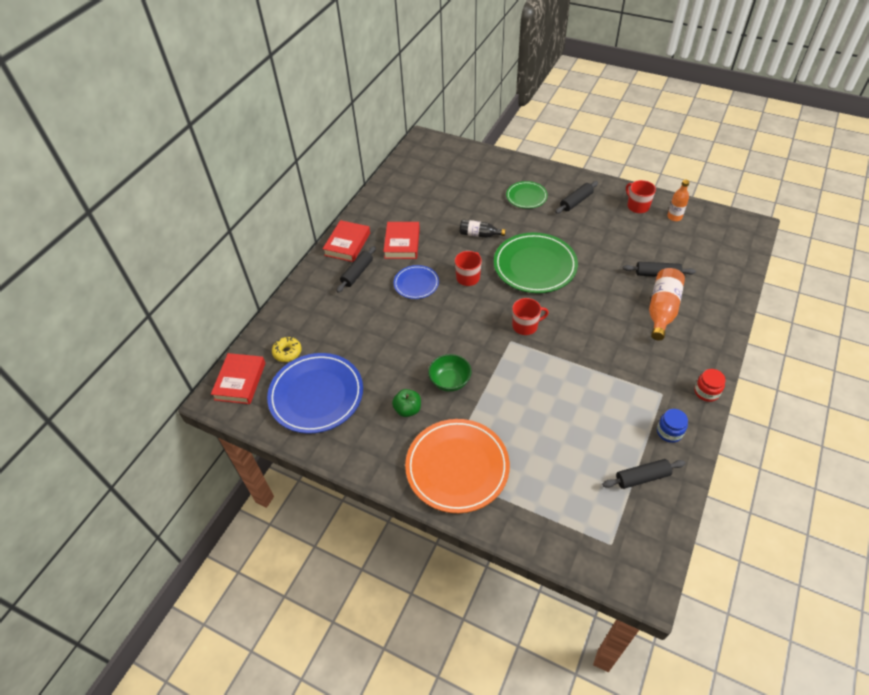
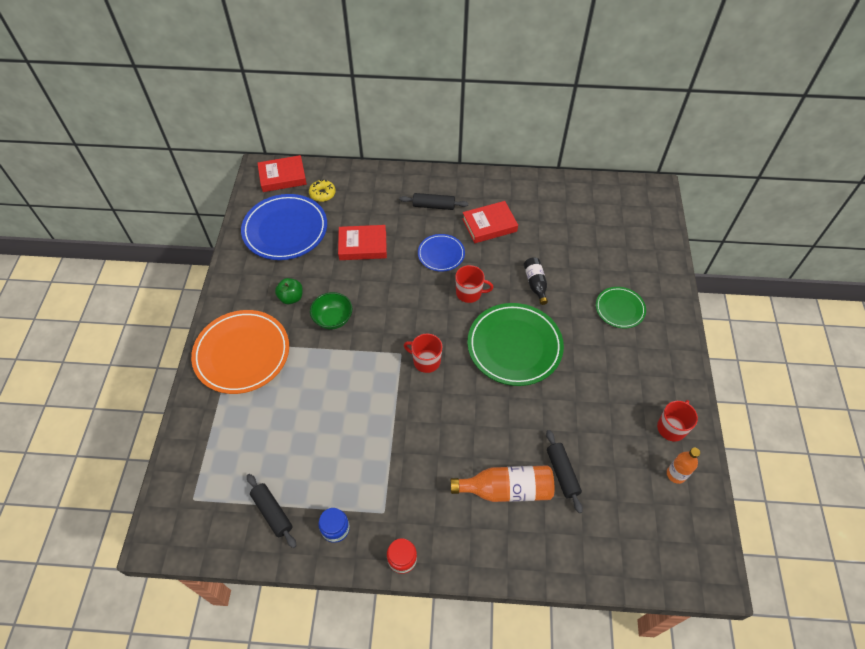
camera: 65 degrees right, 5 degrees up
red book [323,220,370,262] -> red book moved to [338,225,387,260]
red mug [512,298,549,335] -> red mug turned 150 degrees clockwise [404,334,443,373]
black rolling pin [555,181,598,214] -> none

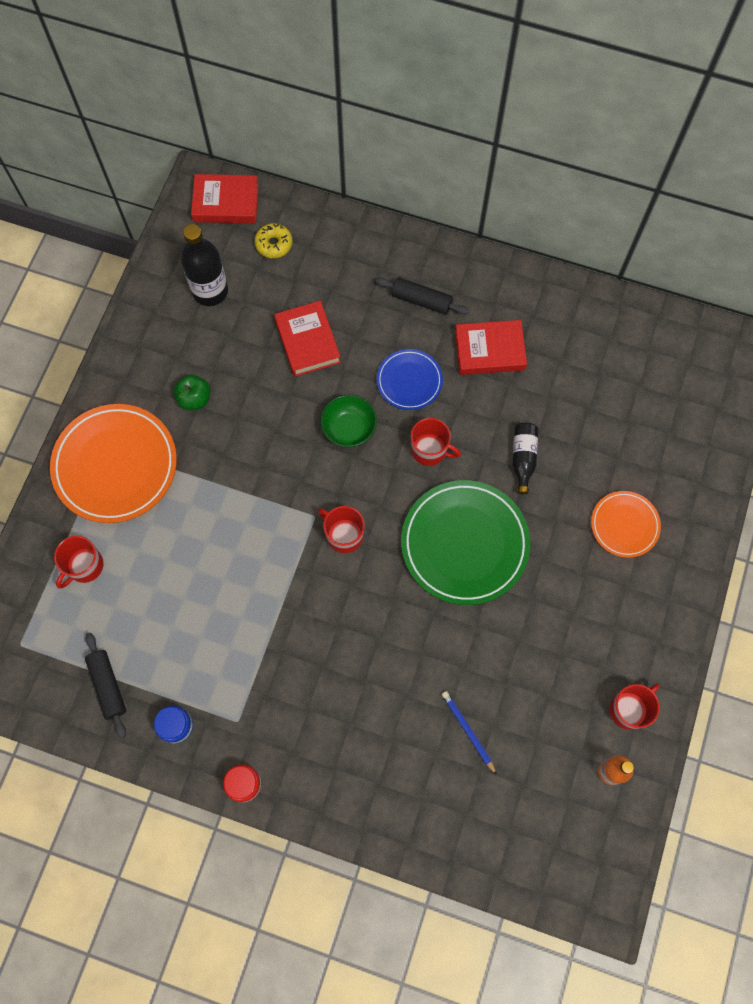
camera: 15 degrees right, 15 degrees up
blue plate [241,194,327,260] -> black bottle [181,224,228,306]
green bowl [310,292,352,329] -> green bowl moved to [320,394,377,447]
red book [338,225,387,260] -> red book turned 60 degrees clockwise [274,301,341,377]
orange bottle [450,465,554,502] -> none
black rolling pin [546,430,583,513] -> blue pencil [442,691,497,775]
green plate [596,287,646,328] -> orange plate [591,491,661,558]
none -> red mug [54,536,104,589]

